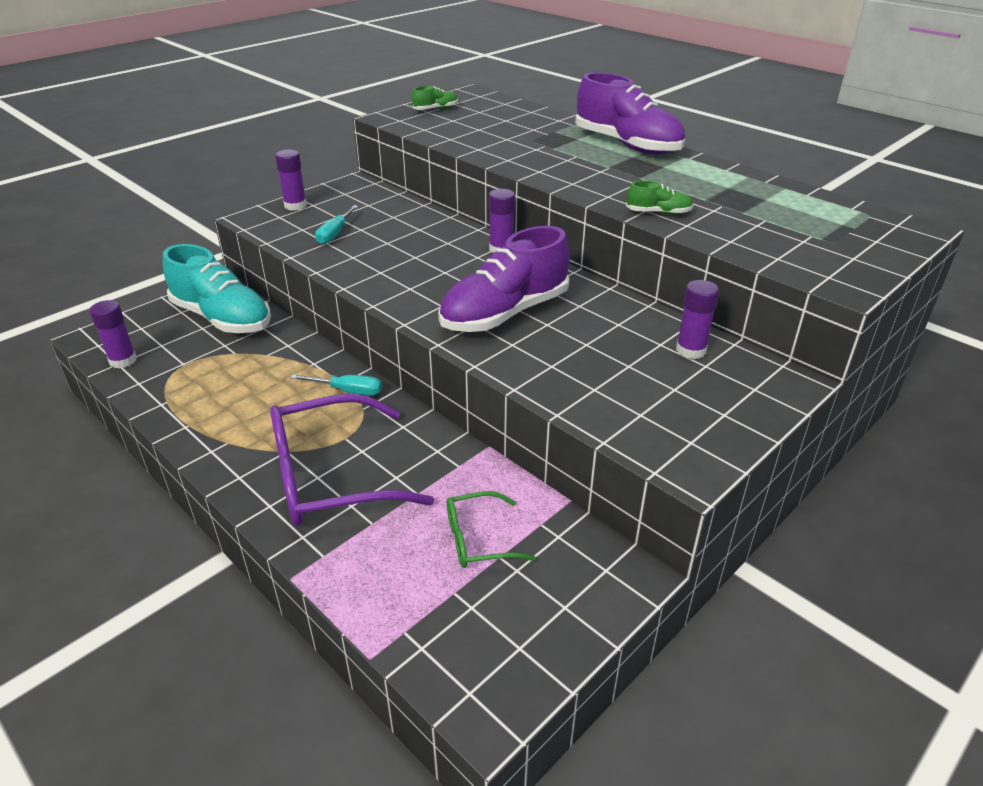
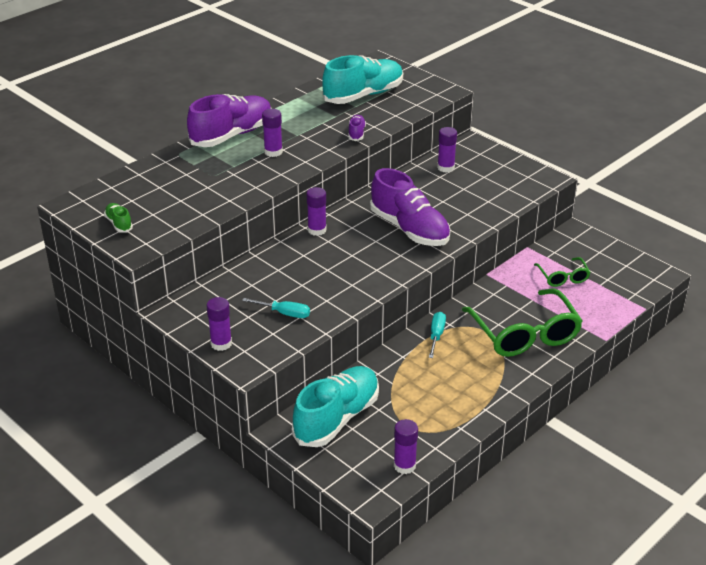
camera: 90 degrees left, 0 degrees up
purple glasses [270,394,434,526] -> green glasses [462,289,583,357]
green shoe [626,180,693,215] -> purple shoe [348,115,366,141]
none -> purple glue stick [262,109,283,157]
none -> turquoise shoe [322,55,403,104]

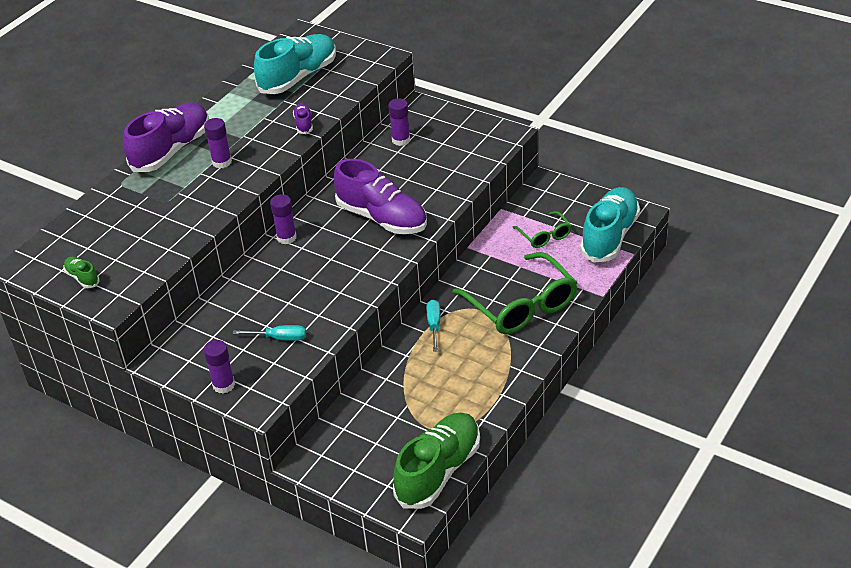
camera: 10 degrees left, 5 degrees up
turquoise shoe [292,366,379,447] -> turquoise shoe moved to [580,187,640,263]
purple glue stick [394,419,418,474] -> green shoe [393,413,480,509]

